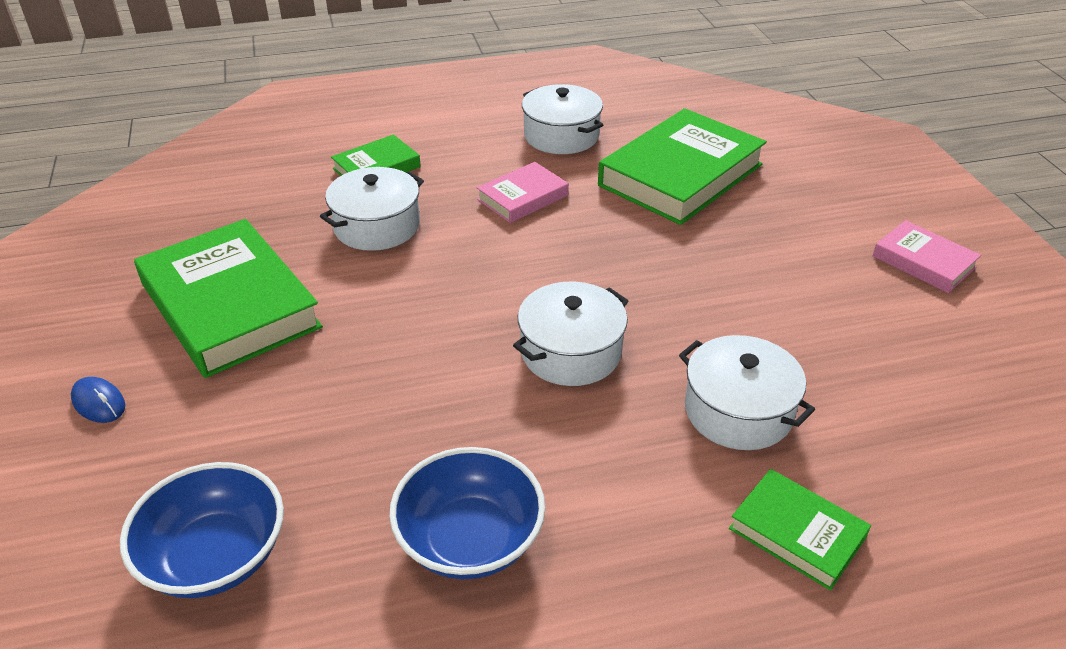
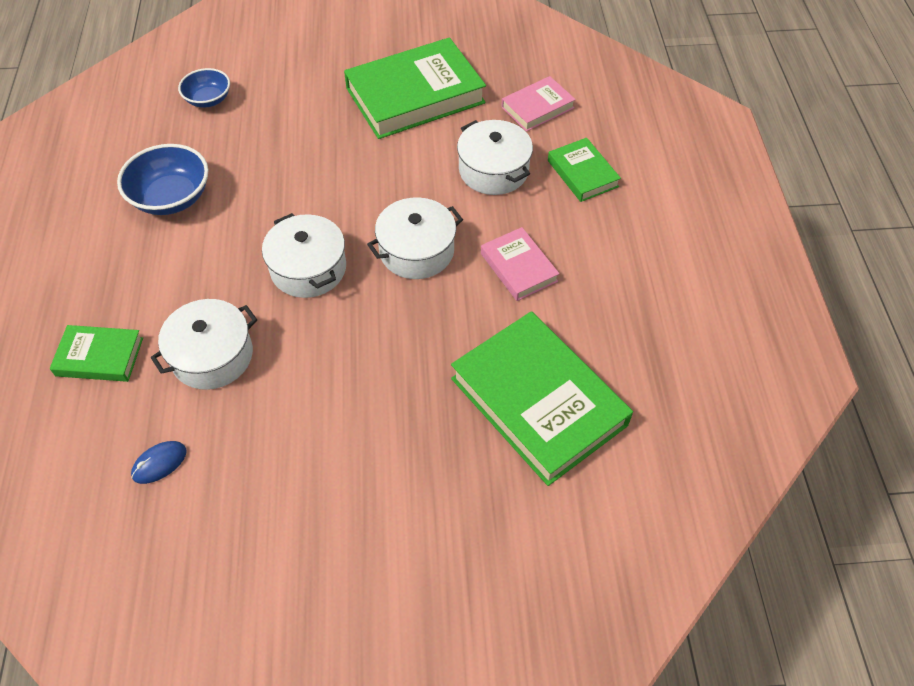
camera: 100 degrees right, 15 degrees up
blue mouse [71,377,125,423] -> blue mouse moved to [131,441,187,484]
blue bowl [120,462,284,598] -> blue bowl [178,68,230,108], size x0.63
white pot [522,84,603,154] -> white pot moved to [367,197,463,279]
green book [729,469,871,591] -> green book turned 45 degrees clockwise [50,325,143,382]
pink book [873,220,981,293] -> pink book moved to [501,76,576,132]

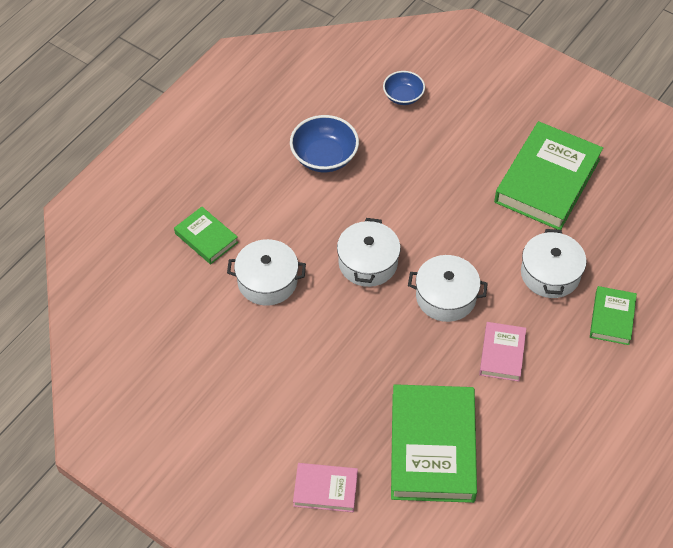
camera: 40 degrees right, 0 degrees up
blue mouse [131,441,187,484] -> none
green book [344,37,486,139] -> green book turned 75 degrees counterclockwise [494,121,603,230]
pink book [501,76,576,132] -> pink book moved to [293,463,358,512]

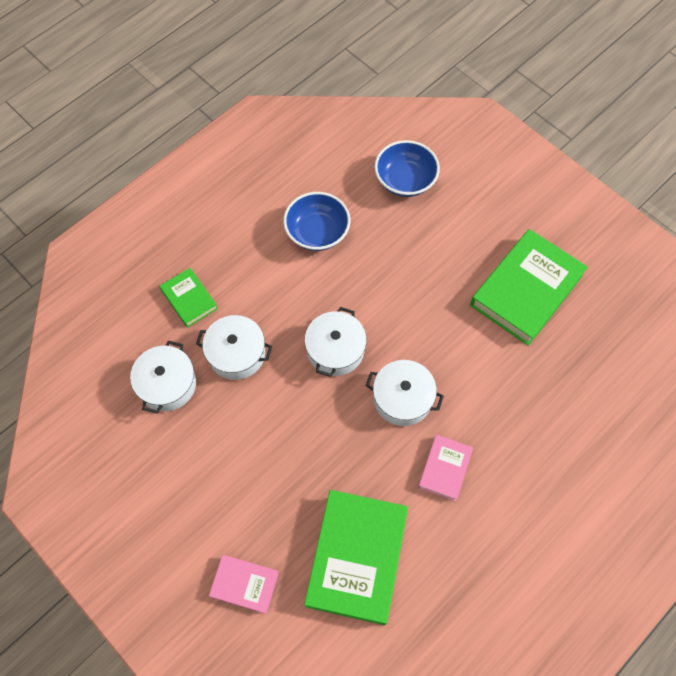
camera: 10 degrees right, 10 degrees up
blue bowl [383,71,425,105] -> blue bowl [375,140,440,197], size x1.58
white pot [521,229,587,298] -> white pot moved to [130,340,196,414]
green book [590,286,637,345] -> none

